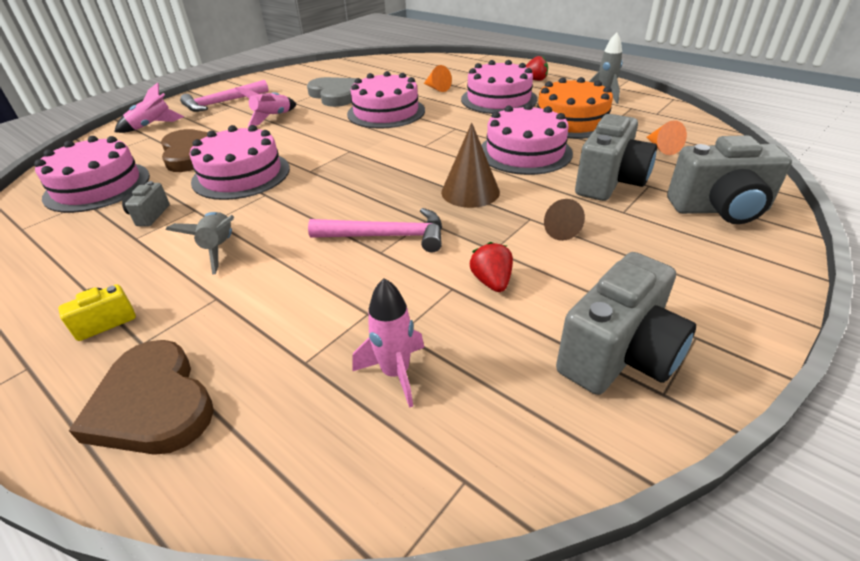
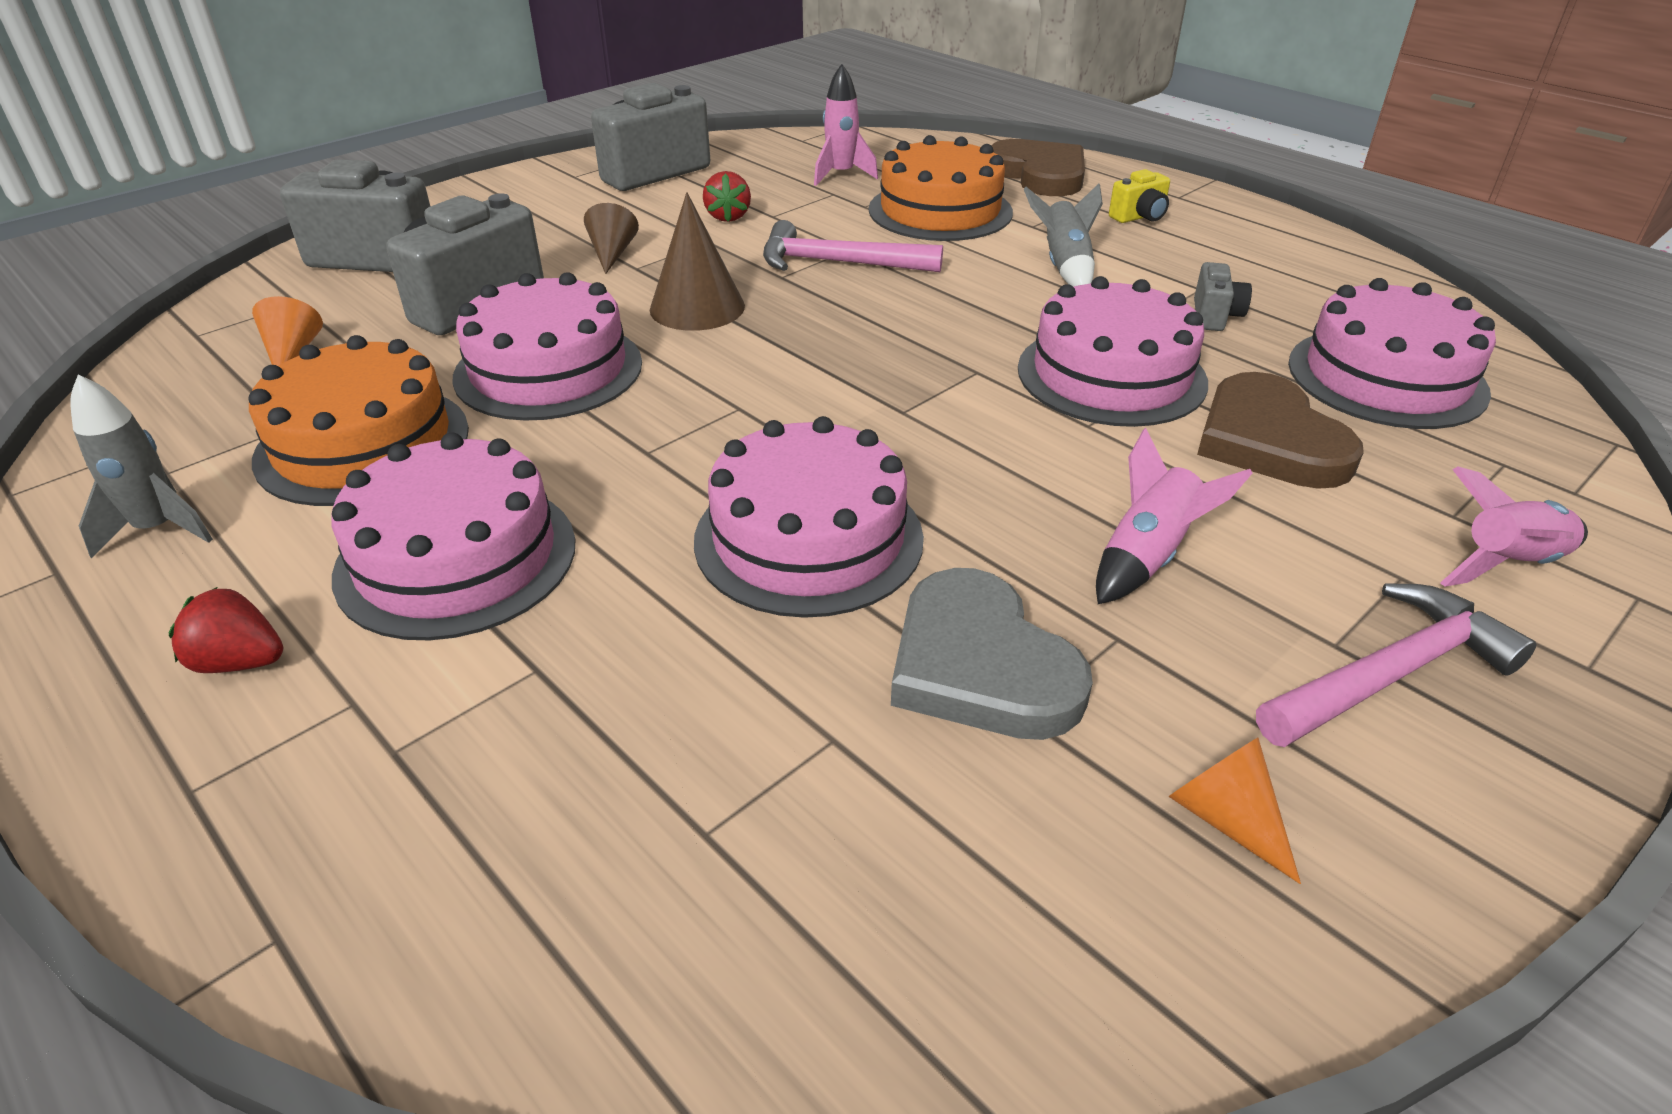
camera: 175 degrees left, 0 degrees up
orange cone [424,65,452,92] -> orange cone moved to [1169,738,1301,884]
none -> orange cake [869,135,1013,241]

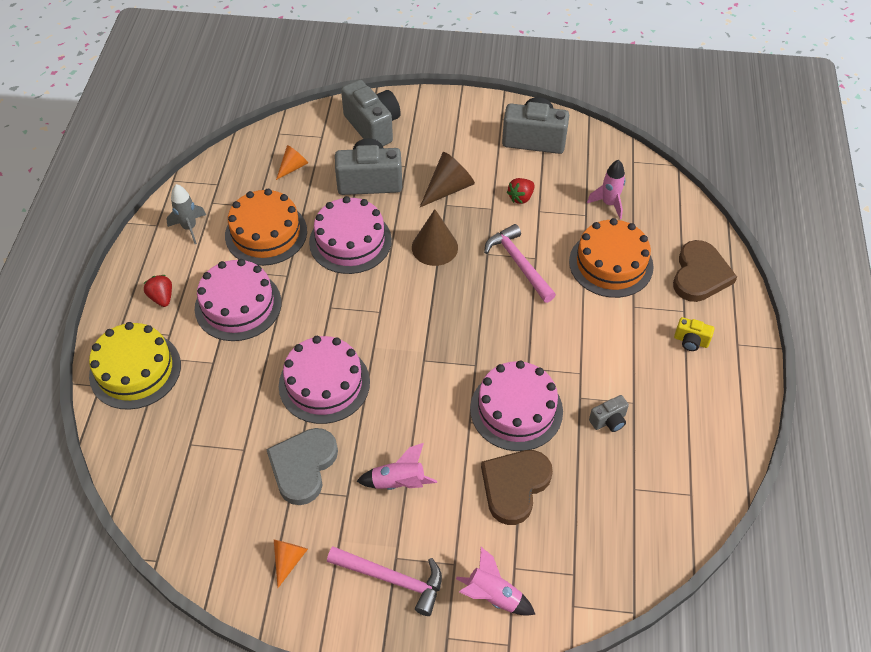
camera: 50 degrees right, 15 degrees up
brown cone [584,203,639,274] -> brown cone [420,152,475,207], size x1.61
grey rocket [1024,184,1103,287] -> none
pink cake [1288,278,1496,429] -> none
none -> yellow cake [89,322,181,410]

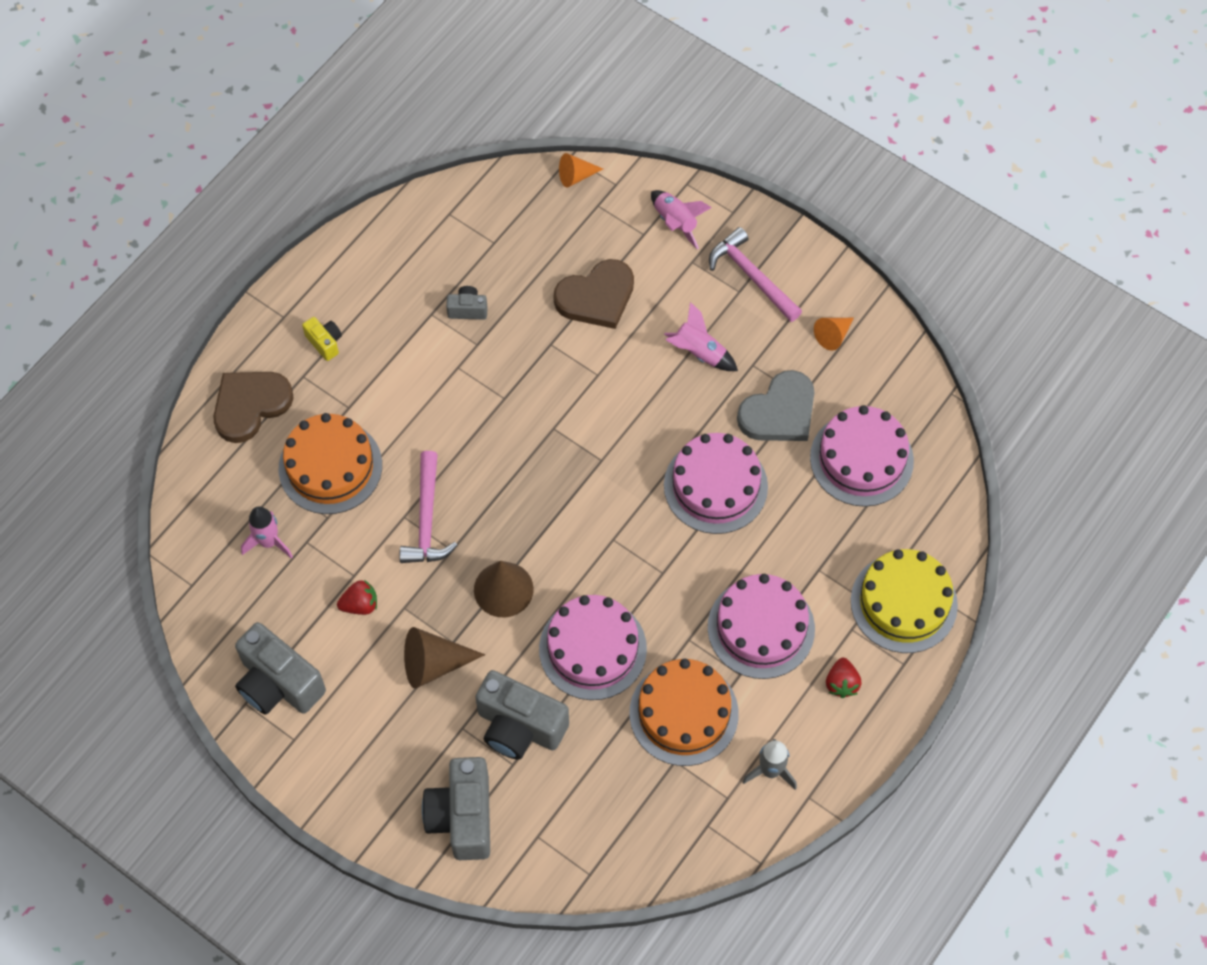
camera: 150 degrees left, 10 degrees up
orange cone [276,145,308,180] -> orange cone moved to [559,153,603,187]
pink cake [470,361,563,451] -> pink cake moved to [810,405,914,507]

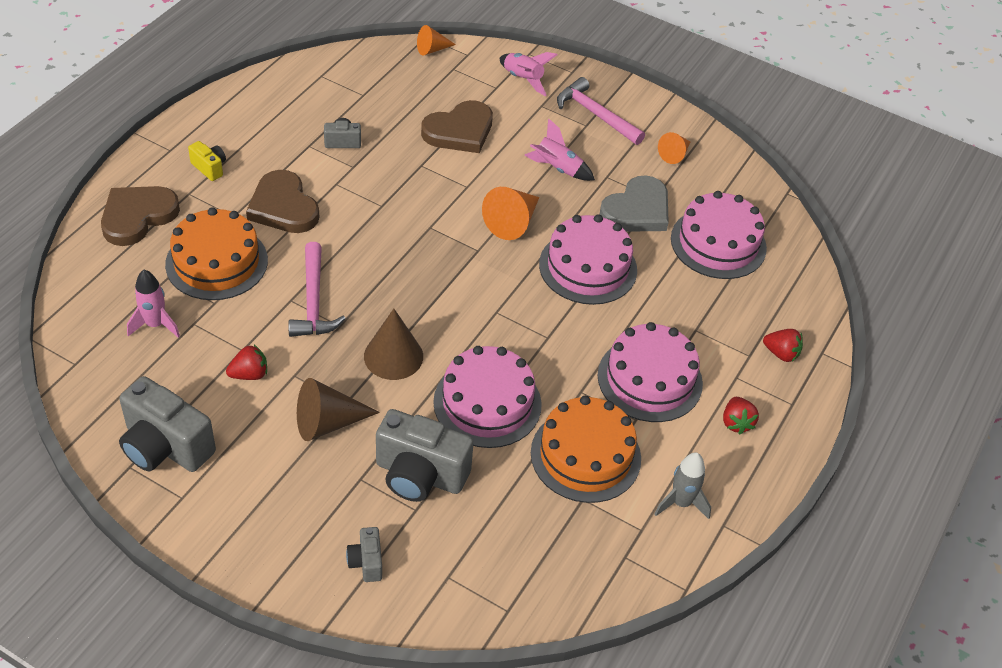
camera: 10 degrees left, 15 degrees down
grey camera [422,757,490,860] -> grey camera [346,527,382,582], size x0.48
yellow cake [851,549,958,653] -> red strawberry [763,329,803,362]
none -> brown heart [246,170,319,233]
none -> orange cone [482,187,539,240]

